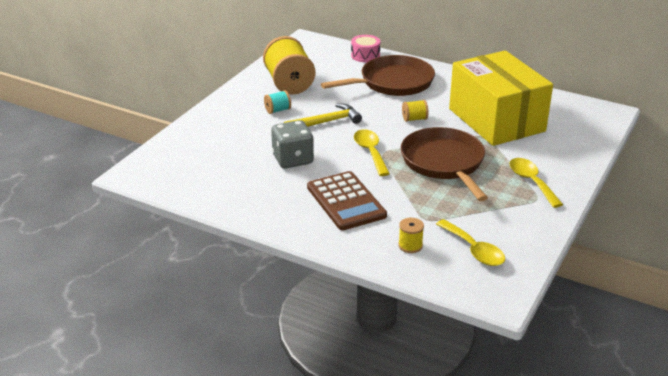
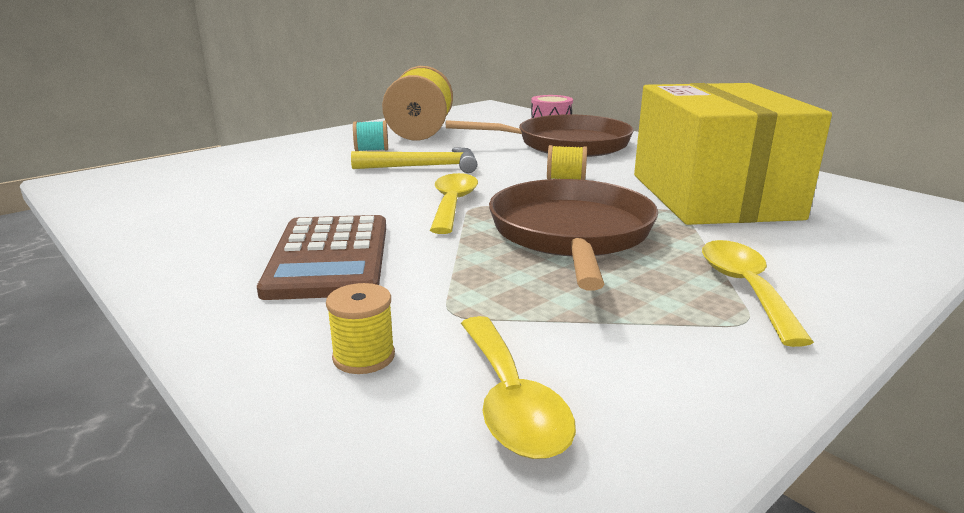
camera: 20 degrees right, 10 degrees down
grey dice [271,120,314,169] -> none

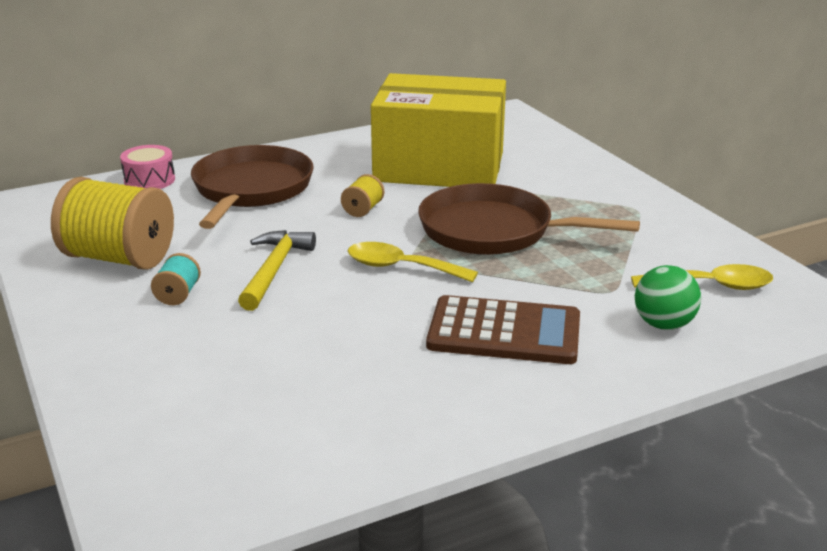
camera: 75 degrees left, 5 degrees up
yellow spool [326,283,395,374] -> green ball [635,265,701,330]
yellow spoon [702,240,814,347] -> none

